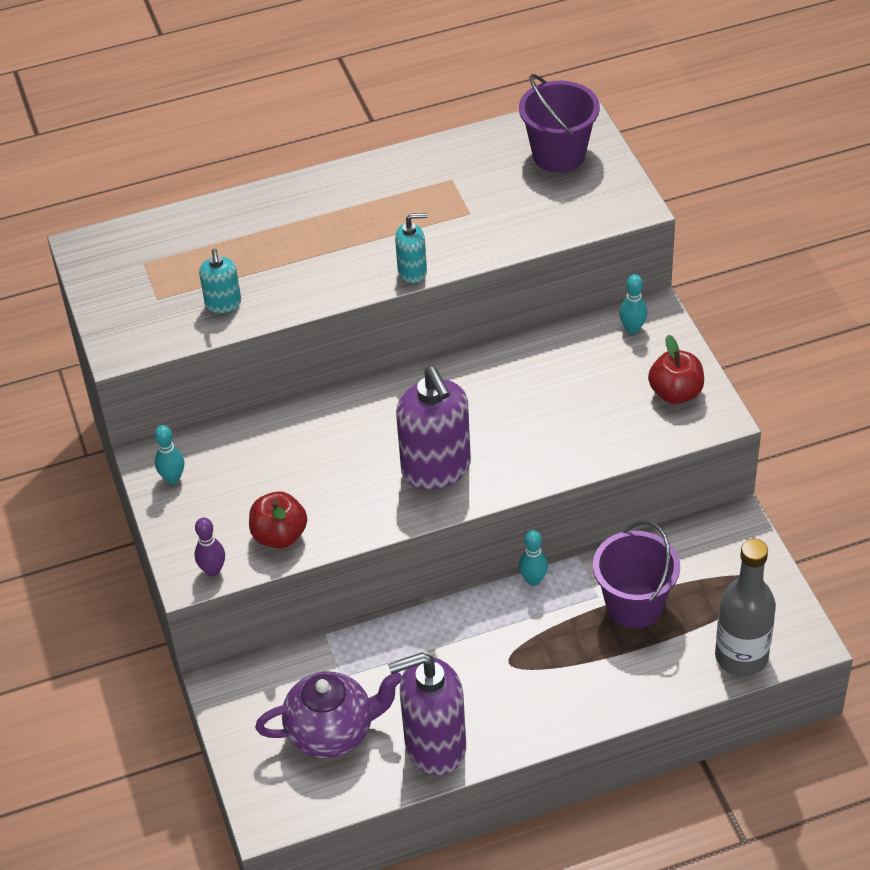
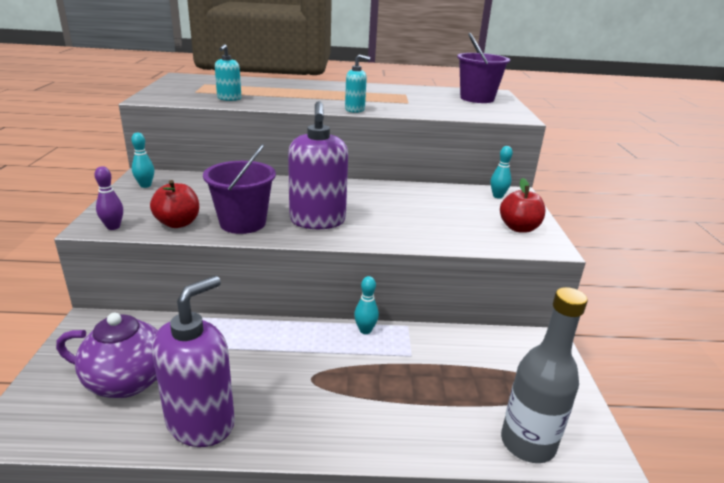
camera: 15 degrees right, 20 degrees down
purple soap dispenser [388,652,466,776] -> purple soap dispenser turned 120 degrees clockwise [152,276,235,447]
purple bucket [593,520,680,628] -> purple bucket moved to [203,144,276,234]

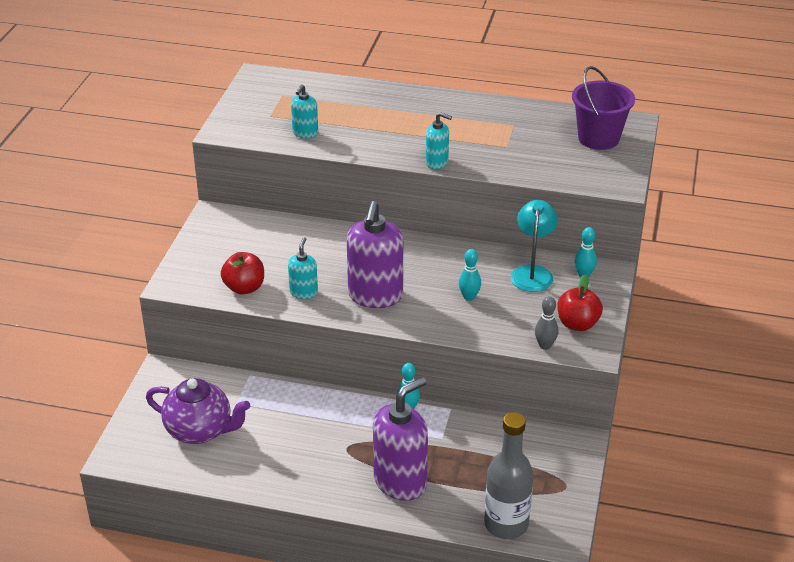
camera: 15 degrees right, 10 degrees up
purple bowling pin [95,166,123,230] -> none
turquoise bowling pin [131,132,154,188] -> turquoise bowling pin moved to [459,249,481,301]
purple soap dispenser [152,276,235,447] -> purple soap dispenser moved to [373,377,428,501]
purple bucket [203,144,276,234] -> turquoise soap dispenser [288,237,318,299]
none -> turquoise lamp [511,200,558,292]
none -> grey bowling pin [535,296,558,350]

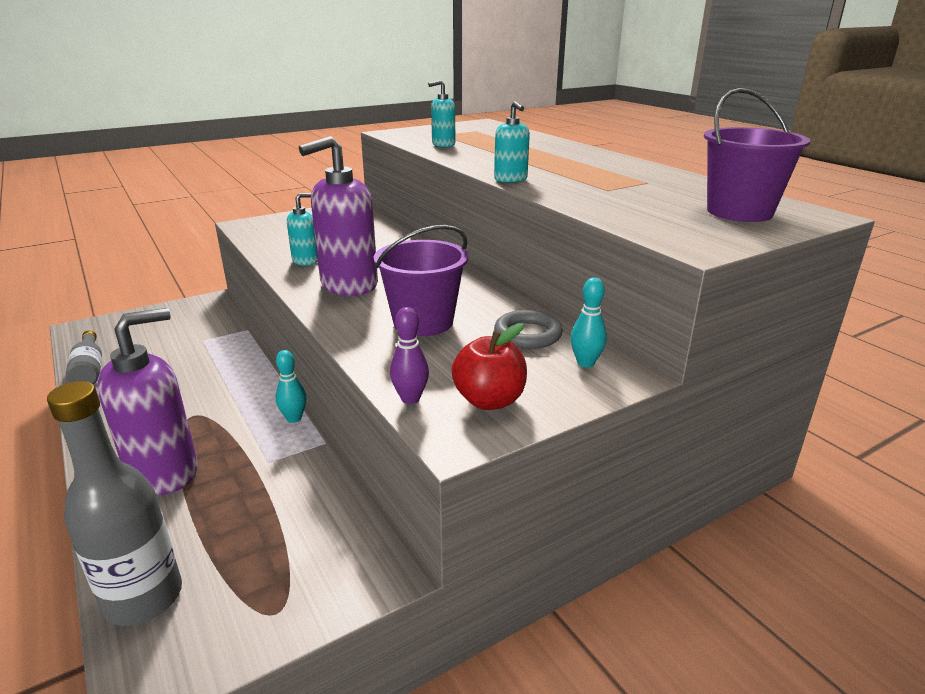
camera: 45 degrees right, 10 degrees down
purple teapot [146,378,250,444] -> none
red apple [221,252,264,295] -> none
purple soap dispenser [373,377,428,501] -> purple soap dispenser turned 45 degrees counterclockwise [97,308,198,495]
turquoise bowling pin [459,249,481,301] -> purple bucket [374,225,468,336]
turquoise lamp [511,200,558,292] -> grey ring [494,310,563,349]
grey bowling pin [535,296,558,350] -> purple bowling pin [390,307,429,404]
none -> grey bottle [66,330,102,384]

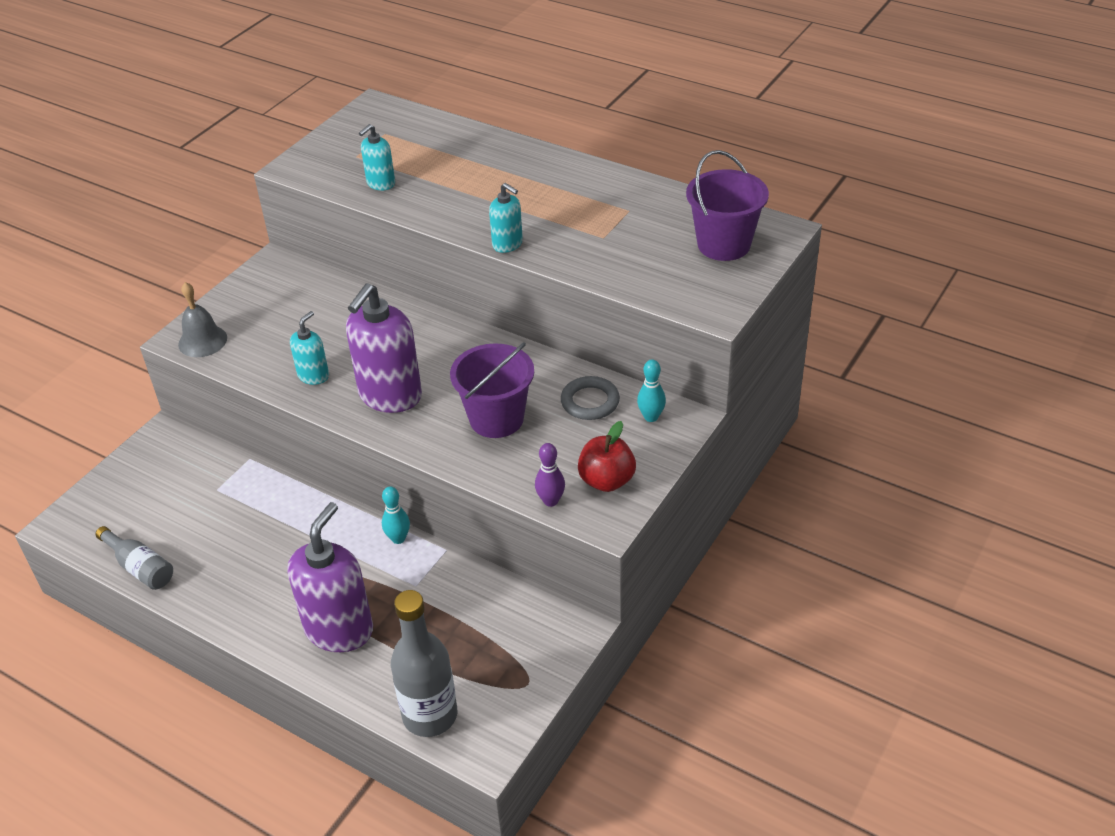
camera: 25 degrees left, 15 degrees up
none -> grey bell [178,282,227,357]

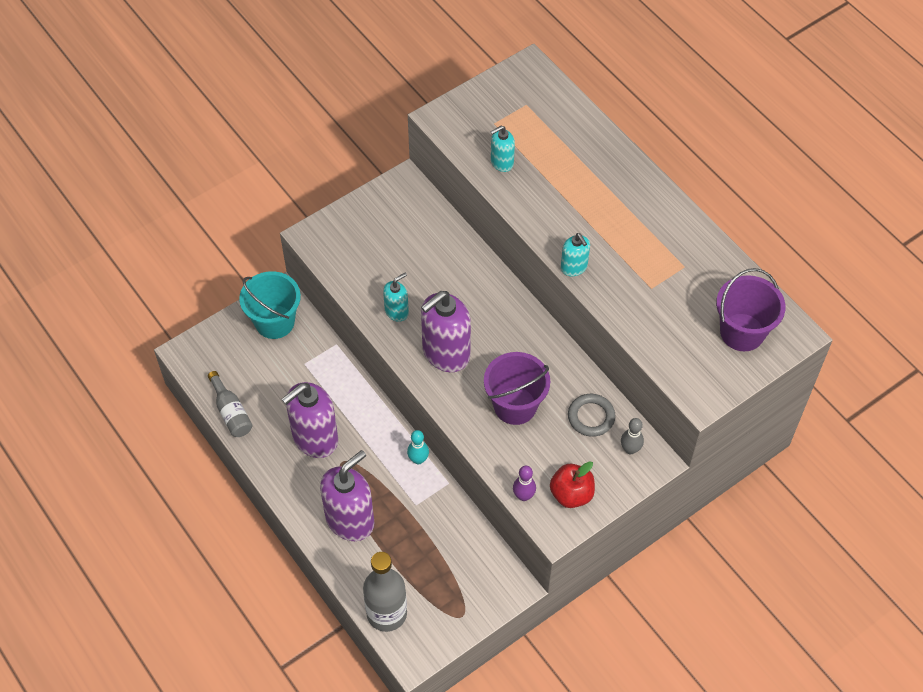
camera: 20 degrees right, 15 degrees up
grey bell [178,282,227,357] -> none
turquoise bowling pin [637,359,666,422] -> grey bowling pin [621,418,644,454]
none -> turquoise bucket [239,271,301,339]
none -> purple soap dispenser [282,382,338,458]

